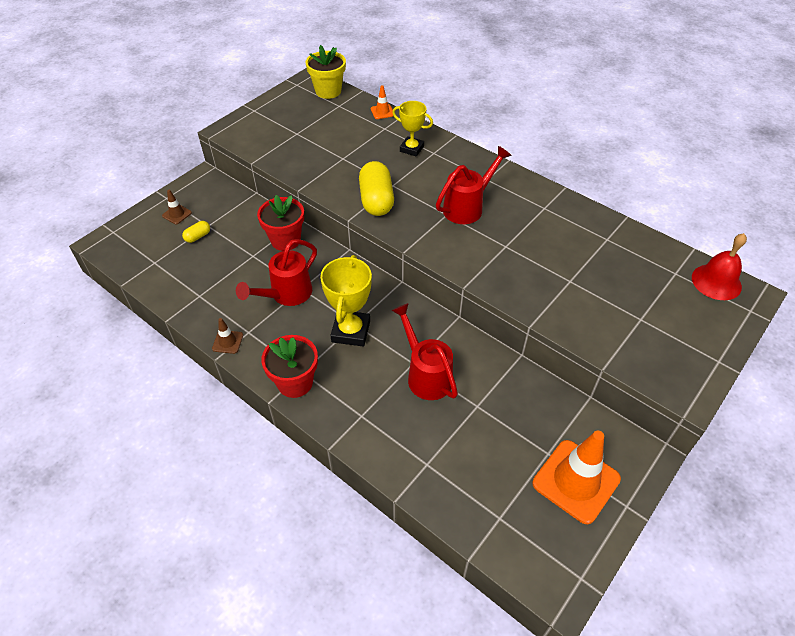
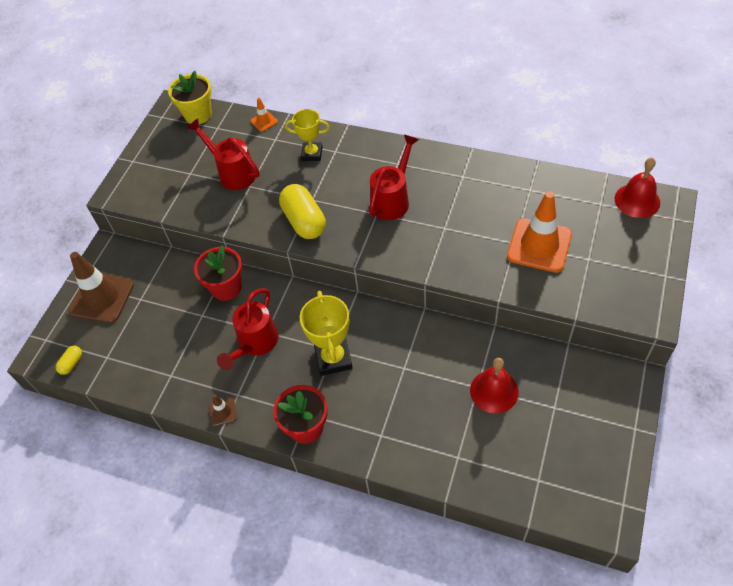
camera: 15 degrees left, 5 degrees up
brown traffic cone [162,190,192,224] -> brown traffic cone [68,252,134,323], size x2.23
yellow capsule [182,221,210,243] -> yellow capsule moved to [56,346,82,375]
red watering can [391,303,458,400] -> red watering can moved to [187,118,260,190]
orange traffic cone [533,431,621,524] -> orange traffic cone moved to [507,191,572,273]
none -> red bell [470,358,519,414]

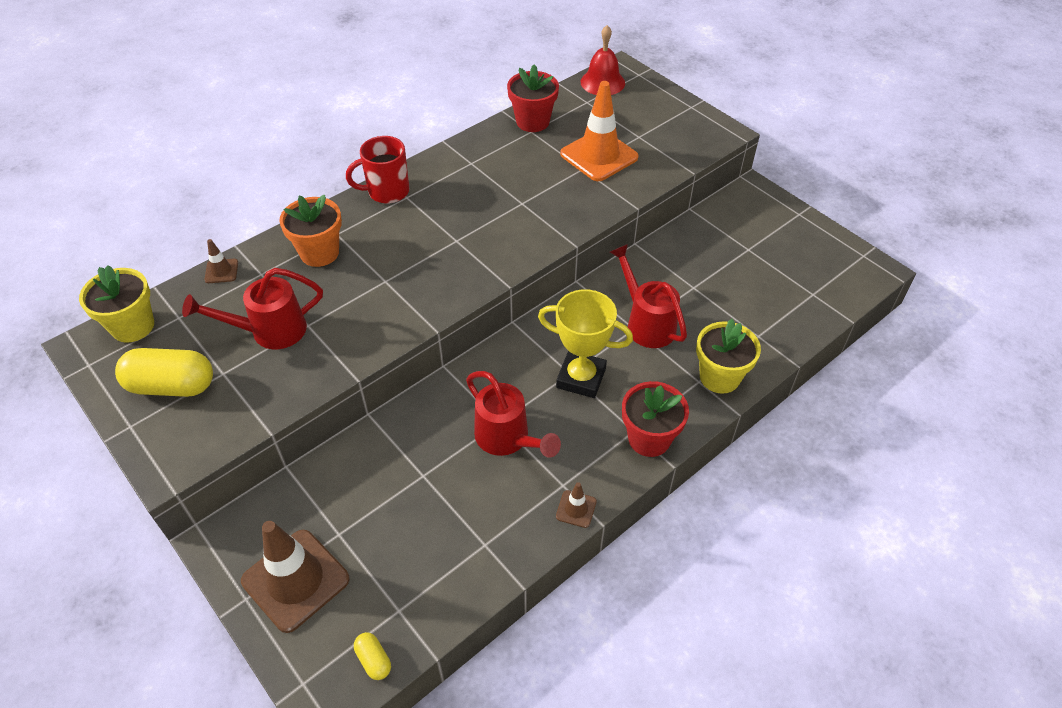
camera: 65 degrees left, 5 degrees down
red flower pot [194,246,242,301] -> red flower pot moved to [507,64,559,132]
orange traffic cone [250,98,278,132] -> brown traffic cone [204,239,238,283]
yellow capsule [279,184,326,239] -> yellow capsule moved to [115,348,213,397]
yellow trophy [285,109,330,161] -> orange flower pot [279,195,342,267]
red watering can [369,135,419,220] -> red watering can moved to [610,244,687,348]
red bell [470,358,519,414] -> none
none -> red mug [346,136,410,204]
none -> yellow flower pot [696,319,761,394]

